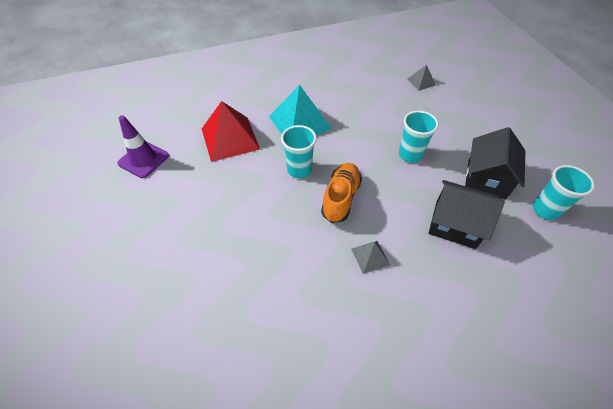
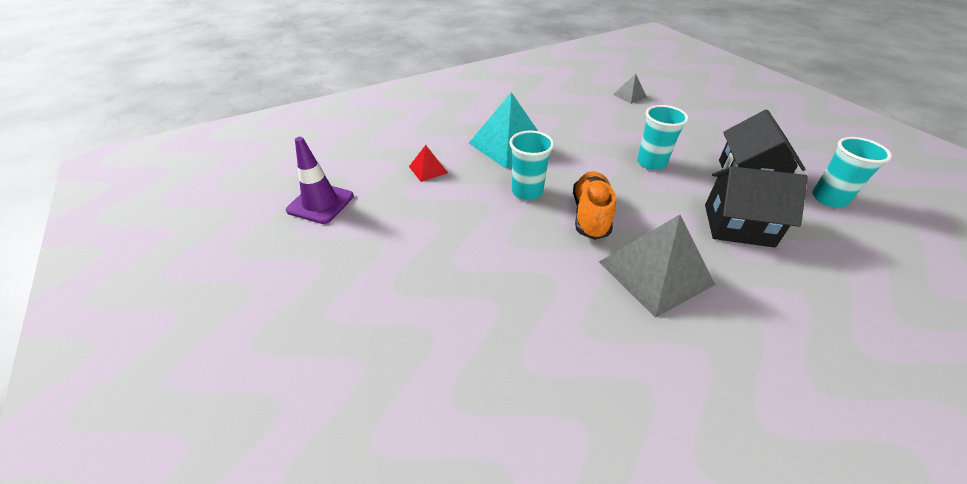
camera: 10 degrees left, 10 degrees down
red pyramid [202,101,260,162] -> red pyramid [409,145,448,182], size x0.48
grey pyramid [351,241,390,274] -> grey pyramid [599,215,715,318], size x2.08

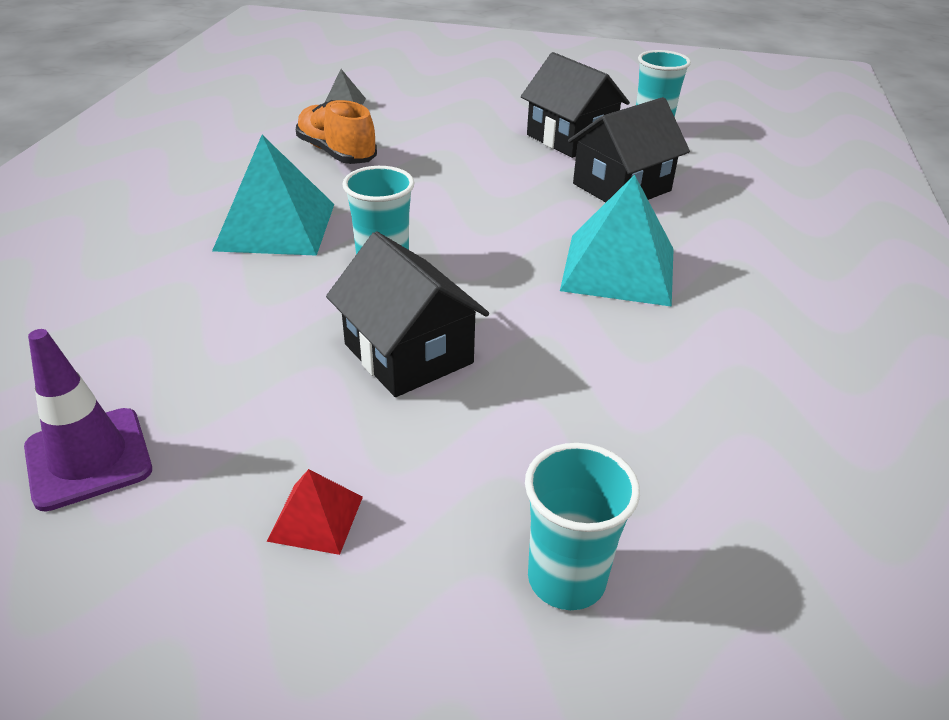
camera: 50 degrees left, 5 degrees down
red pyramid [409,145,448,182] -> red pyramid moved to [267,469,363,555]
orange shoe [573,171,616,240] -> orange shoe moved to [296,100,377,164]
grey pyramid [599,215,715,318] -> turquoise pyramid [560,174,674,307]
turquoise cup [637,105,688,170] -> turquoise cup moved to [525,443,640,610]
none -> black house [326,231,489,397]

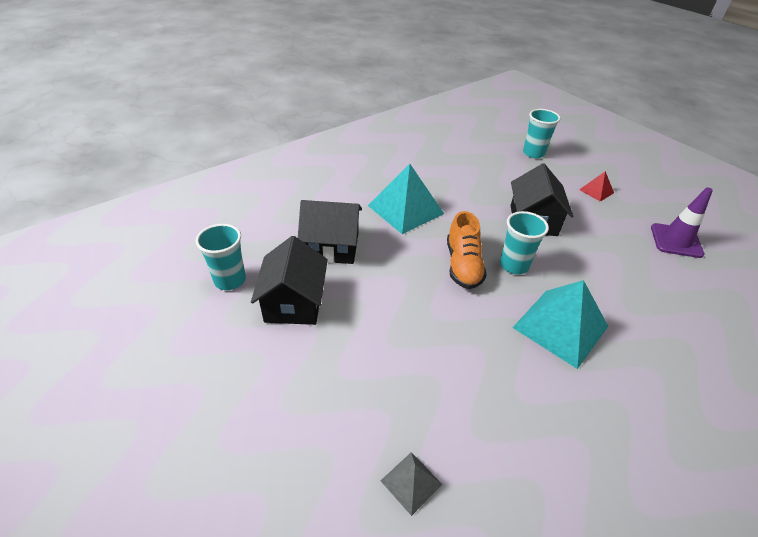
camera: 140 degrees left, 5 degrees up
orange shoe [296,100,377,164] -> orange shoe moved to [447,211,487,289]

